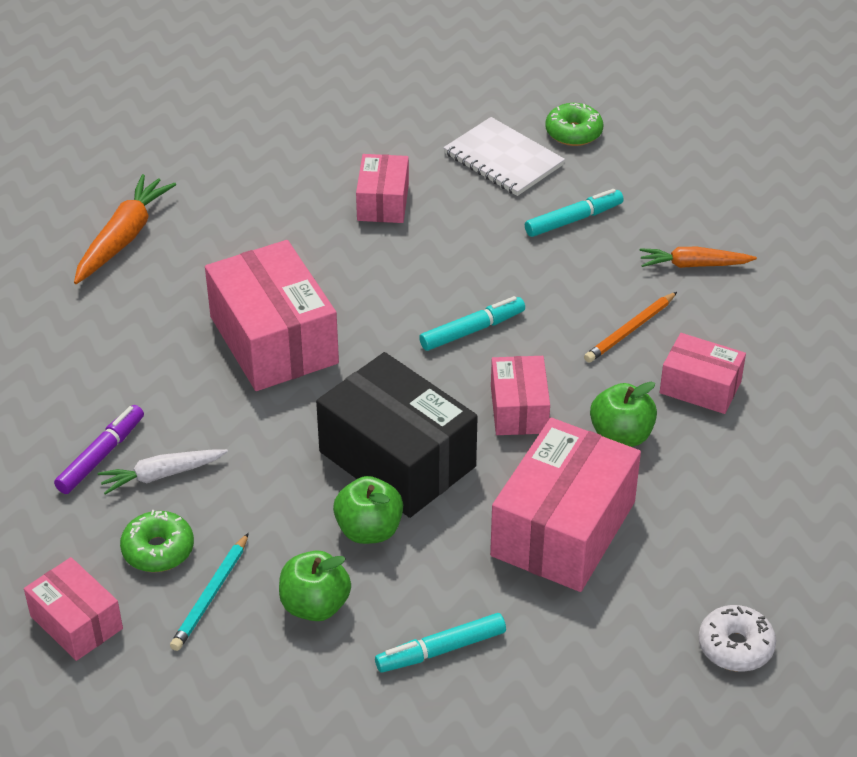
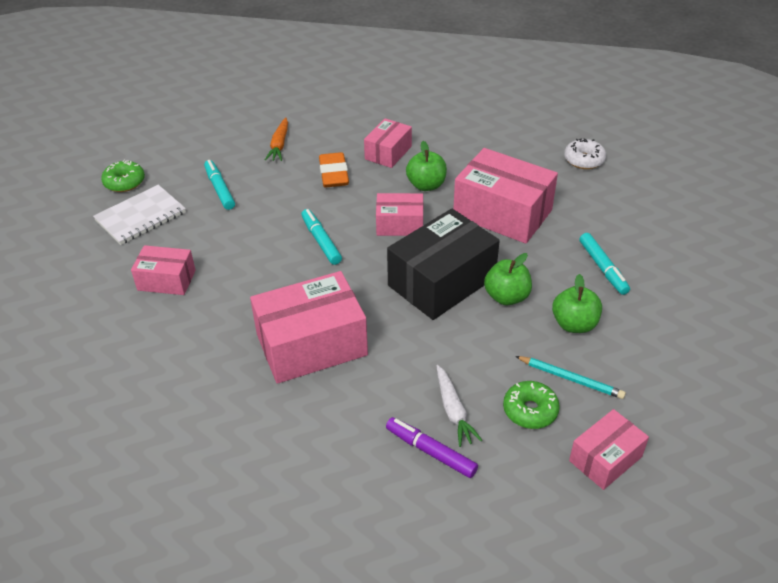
camera: 85 degrees left, 0 degrees up
orange carrot [74,174,176,284] -> none
orange pencil [584,292,677,363] -> orange eraser [319,152,349,187]

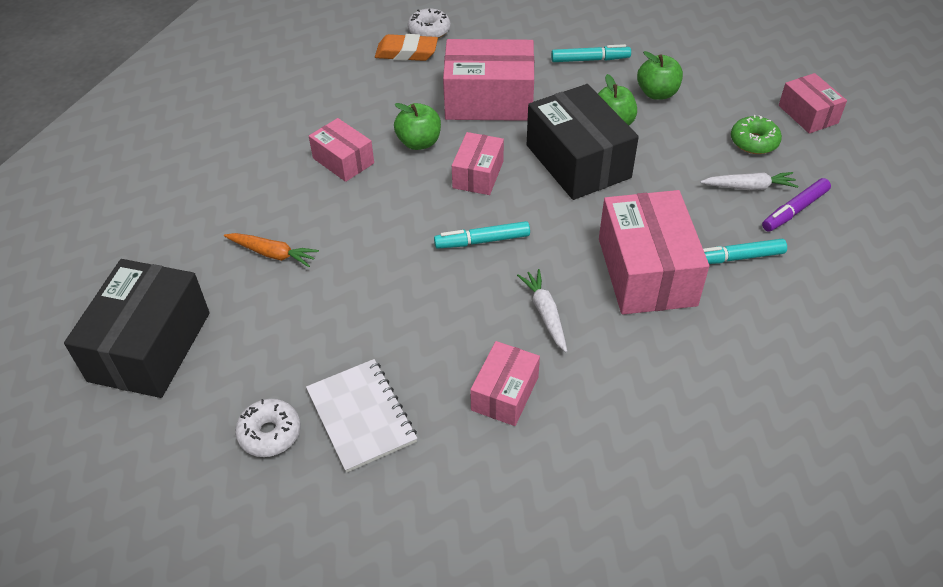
camera: 75 degrees left, 5 degrees up
green donut [101,160,145,192] -> white donut [235,399,300,457]
turquoise marker [204,160,235,210] -> turquoise marker moved to [703,239,787,264]
orange eraser [319,152,349,187] -> orange eraser moved to [375,34,438,61]
pink box [453,148,558,244] -> pink box turned 45 degrees clockwise [443,39,534,121]
turquoise pencil [515,356,626,399] -> none
none -> black box [64,259,210,398]
none -> white carrot [517,269,567,352]

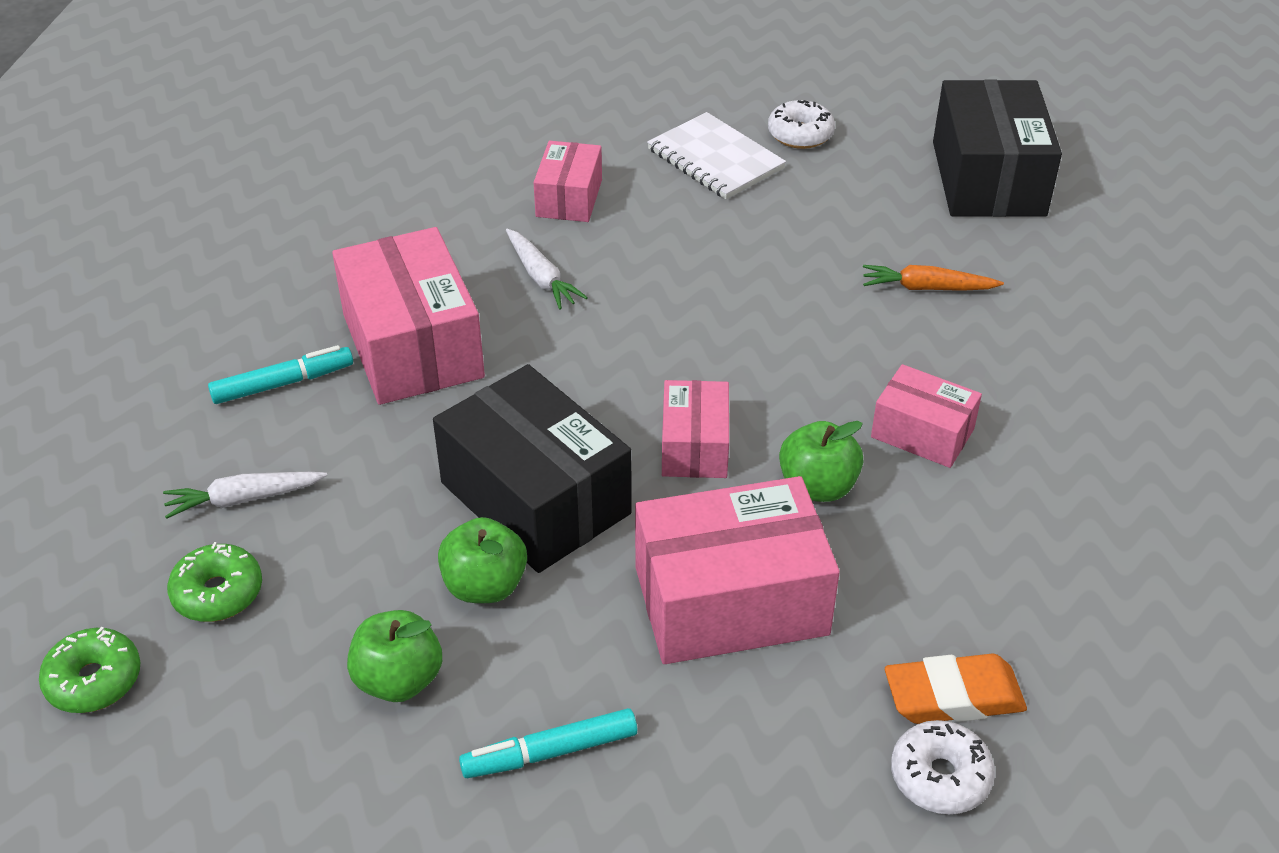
camera: 165 degrees right, 5 degrees down
turquoise marker [434,221,530,249] -> none
purple marker [762,178,831,232] -> none
pink box [779,73,847,134] -> green donut [39,627,140,713]

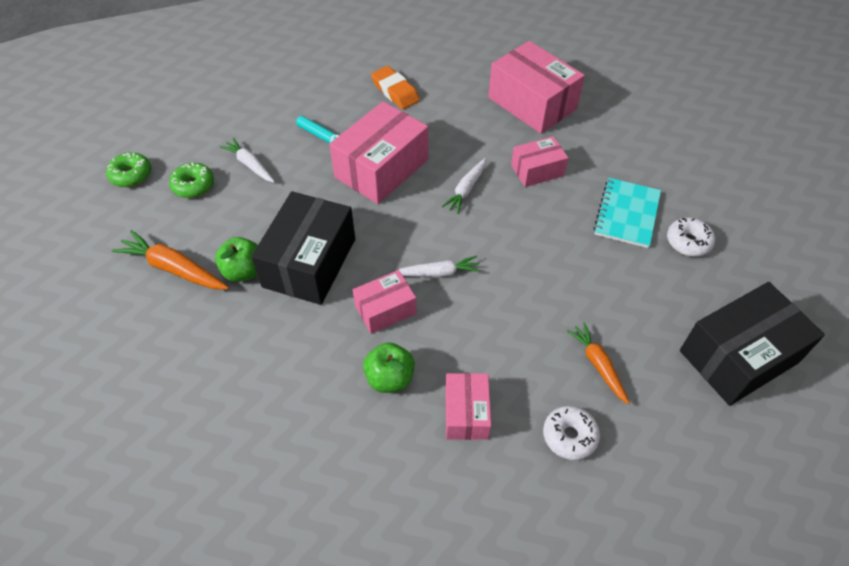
camera: 60 degrees right, 10 degrees up
green apple [347,610,442,702] -> orange carrot [112,230,229,289]
turquoise marker [459,708,638,778] -> none
pink box [635,476,840,664] -> pink box moved to [488,41,585,134]
white notebook [647,112,786,199] -> turquoise notebook [594,178,661,248]
orange eraser [885,654,1027,724] -> orange eraser moved to [371,66,420,109]
white donut [891,720,995,814] -> white donut moved to [543,406,600,460]
none -> white carrot [398,256,481,278]

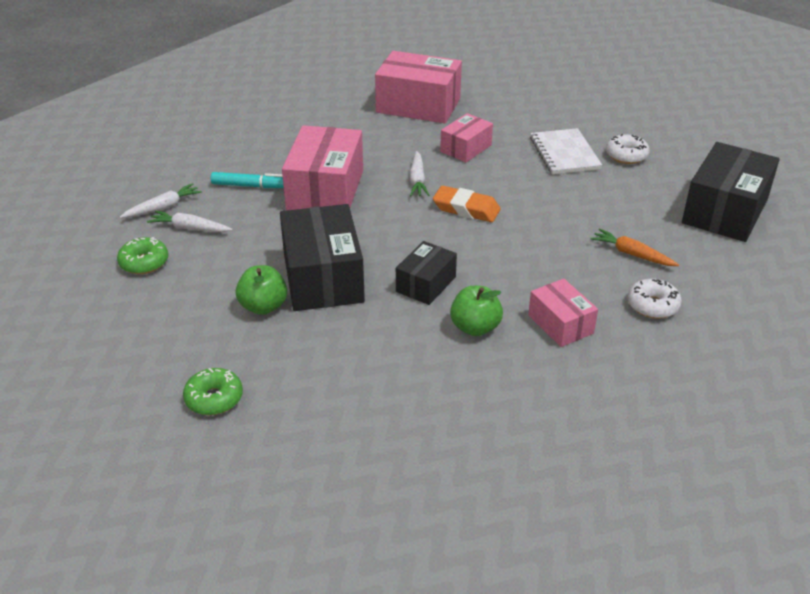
camera: 30 degrees left, 15 degrees down
green donut [106,152,151,187] -> green donut moved to [183,368,243,415]
orange carrot [112,230,229,289] -> none
pink box [353,270,416,334] -> black box [396,241,457,305]
orange eraser [371,66,420,109] -> orange eraser moved to [433,186,501,222]
white carrot [398,256,481,278] -> white carrot moved to [120,183,202,218]
turquoise notebook [594,178,661,248] -> white notebook [530,128,602,174]

